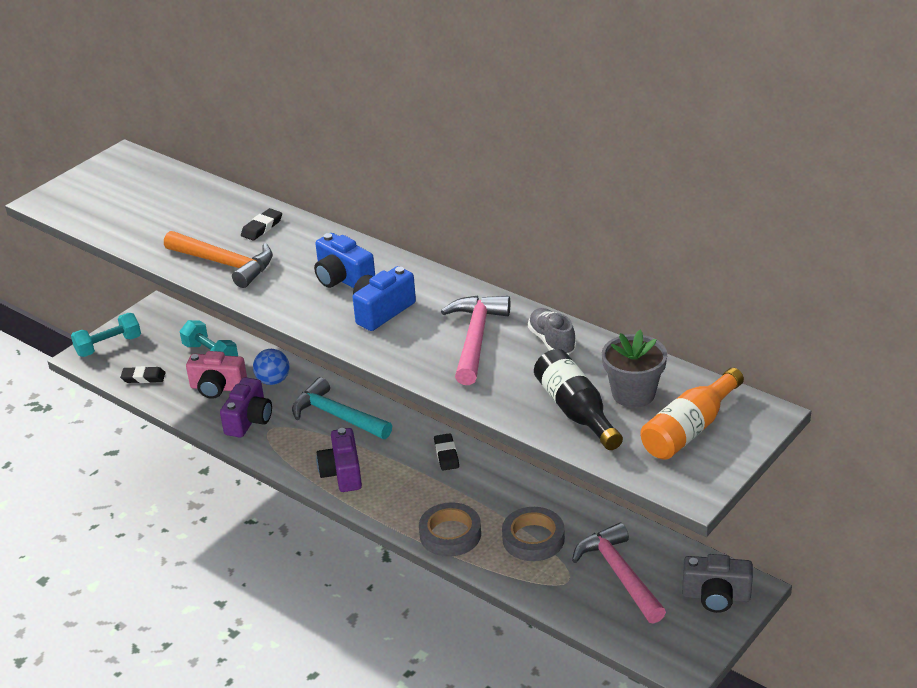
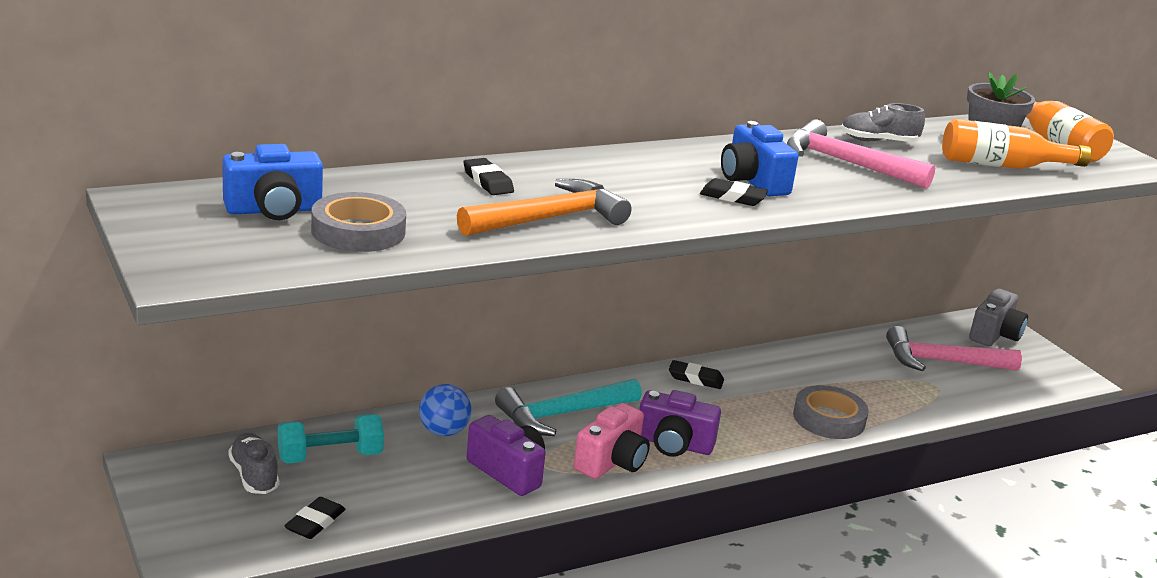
camera: 70 degrees left, 10 degrees down
turquoise dumbbell [71,313,141,357] -> none
pink camera [186,351,247,399] -> pink camera moved to [574,403,650,479]
blue camera [314,233,375,288] -> blue camera moved to [222,144,323,220]
grey tape [502,507,565,561] -> grey tape moved to [311,192,406,252]
black bottle [534,349,623,450] -> orange bottle [942,119,1091,169]
none -> grey shoe [228,433,279,494]
none -> black eraser [700,178,768,206]

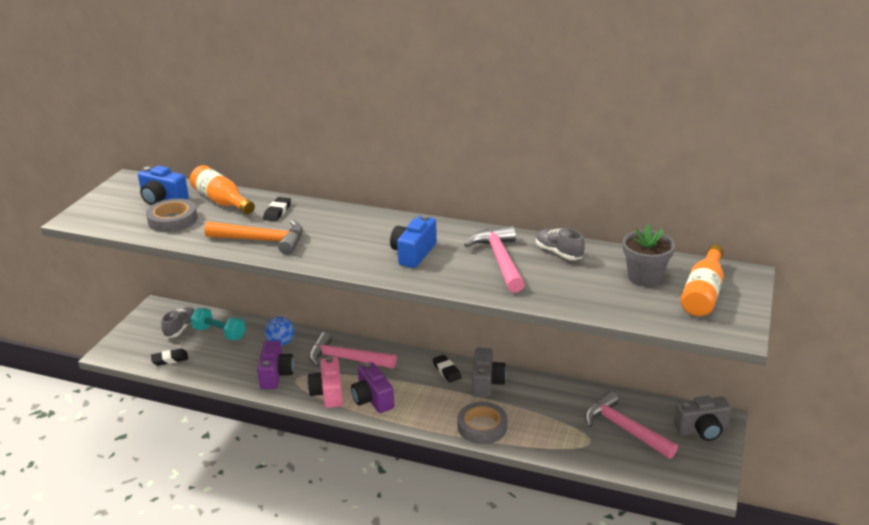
camera: 50 degrees right, 5 degrees up
turquoise hammer [495,379,642,436] -> pink hammer [309,332,396,369]
pink camera [574,403,650,479] -> pink camera turned 90 degrees clockwise [307,357,343,408]
black eraser [700,178,768,206] -> none
orange bottle [942,119,1091,169] -> orange bottle moved to [190,165,255,214]
none -> grey camera [472,348,507,398]

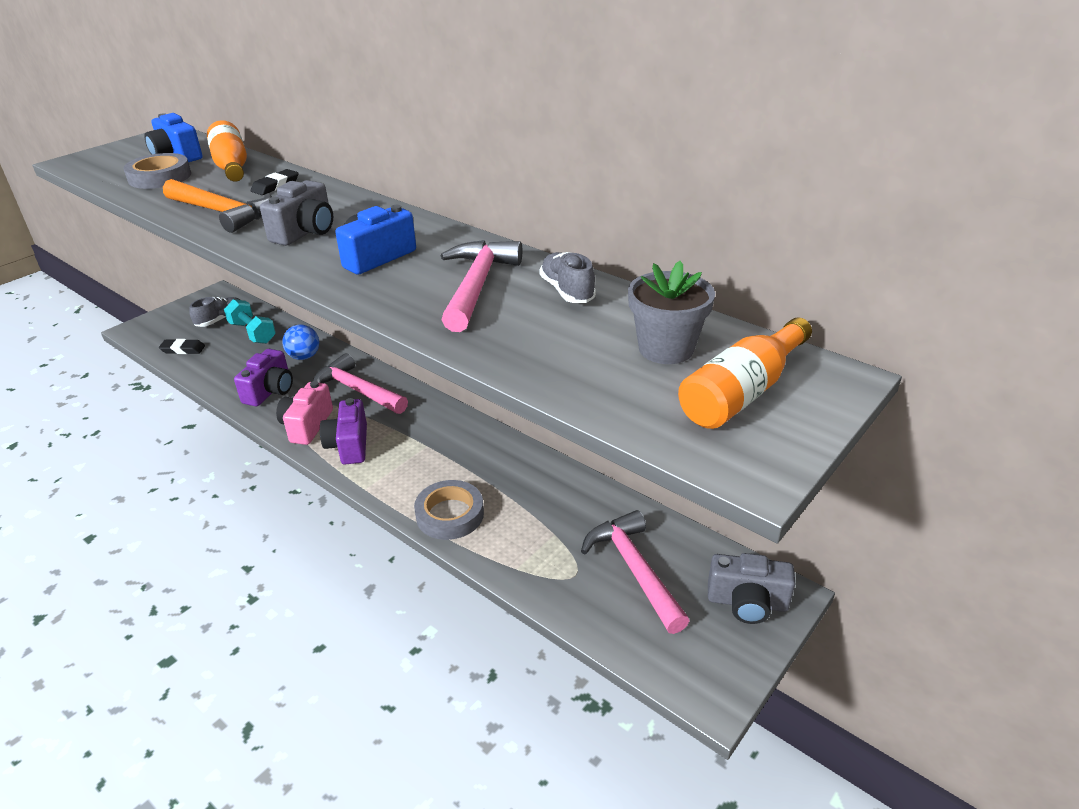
camera: 20 degrees right, 5 degrees up
black eraser [432,355,462,382] -> none
grey camera [472,348,507,398] -> grey camera moved to [260,180,333,246]

